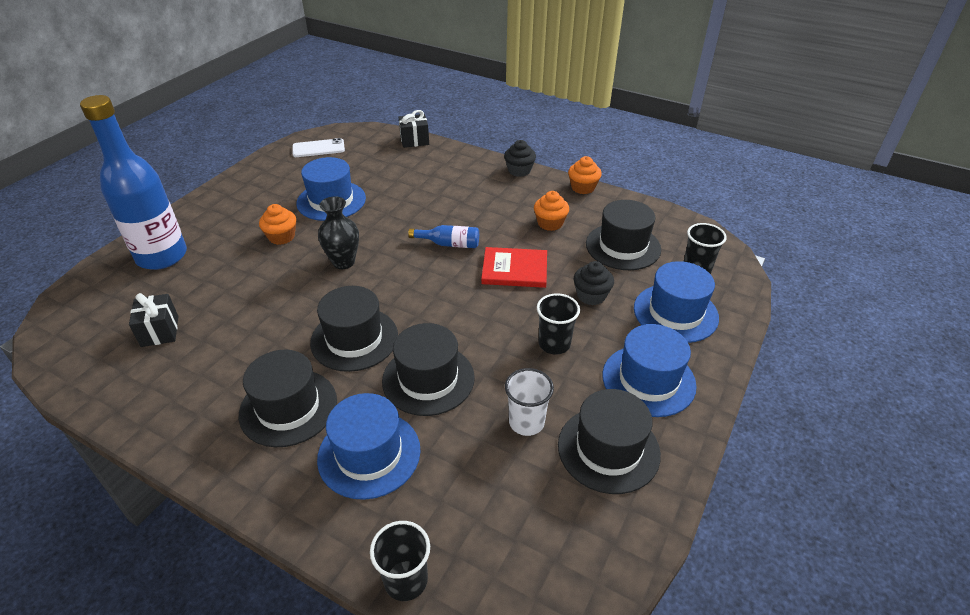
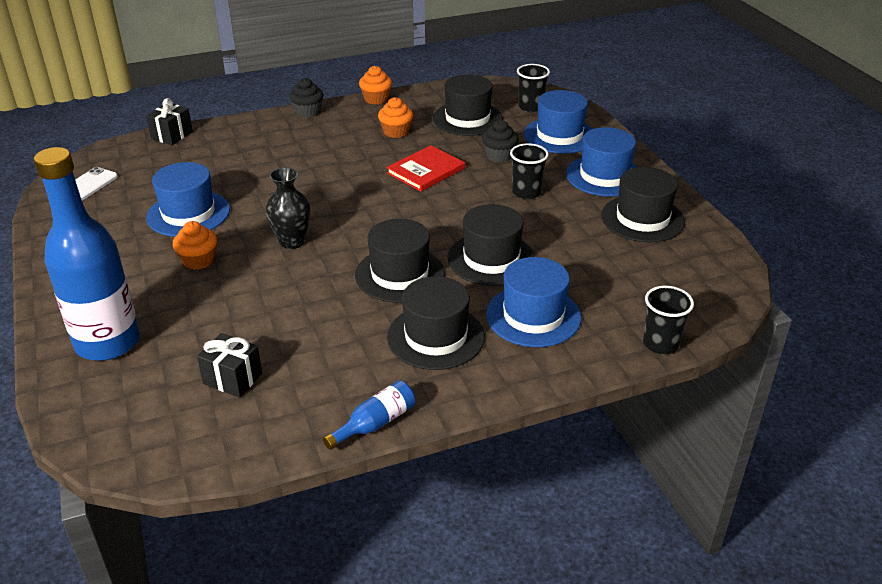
camera: 50 degrees left, 5 degrees down
blue bottle [408,225,479,248] -> blue bottle moved to [323,380,415,450]
white cup [505,368,554,436] -> none

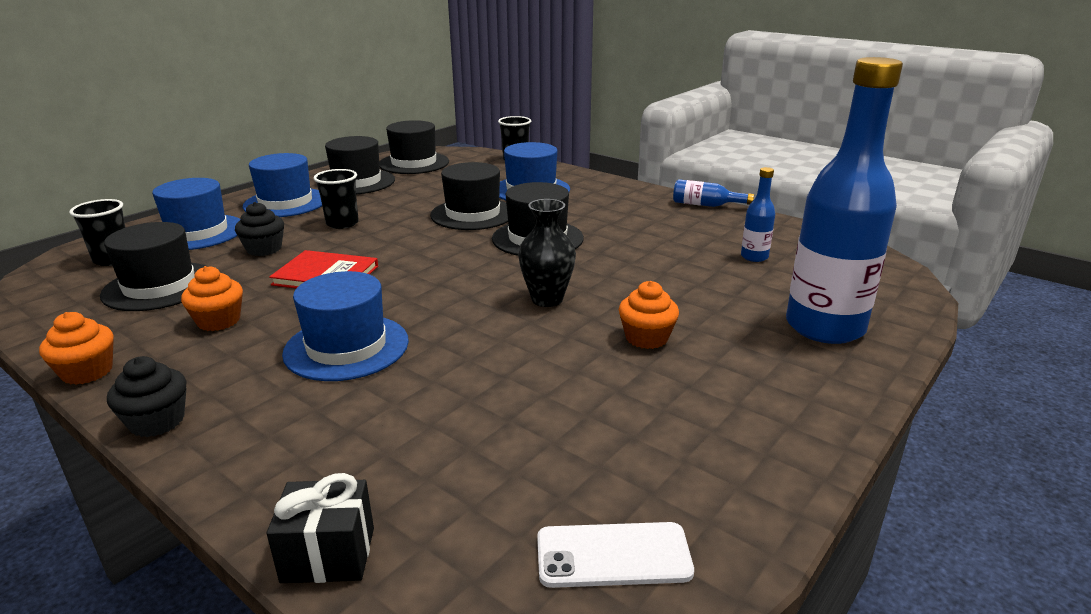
camera: 120 degrees left, 10 degrees down
blue hat [146,162,230,237] -> blue hat moved to [282,271,409,381]
black gift [197,333,262,398] -> blue bottle [741,167,775,262]
black hat [387,276,485,370] -> black hat moved to [379,120,449,174]

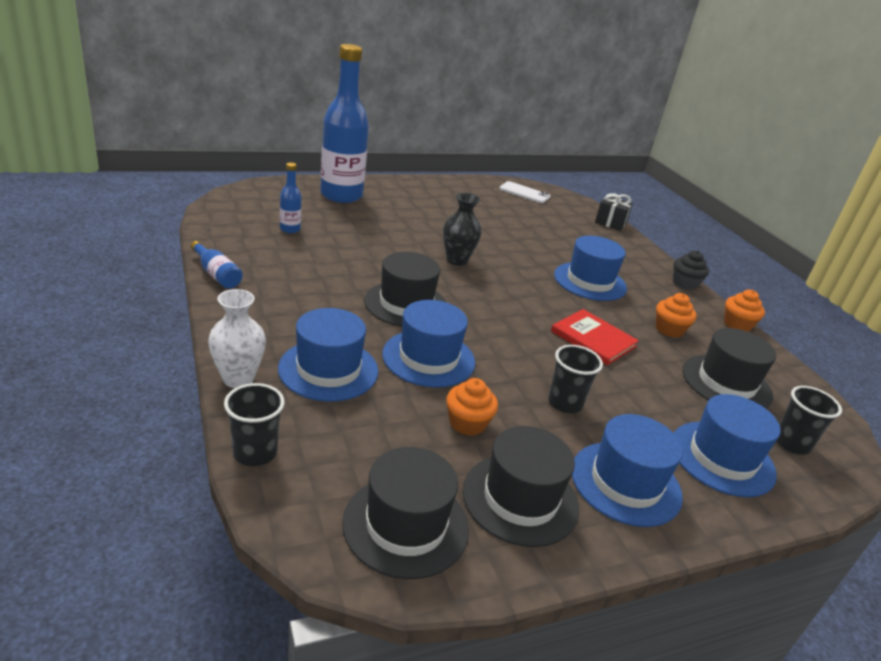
camera: 155 degrees left, 5 degrees up
black cupcake [235,202,284,256] -> none
black hat [430,162,508,230] -> blue hat [382,300,475,388]
orange cupcake [619,281,679,349] -> orange cupcake moved to [446,378,498,436]
none -> white vase [208,289,266,388]

